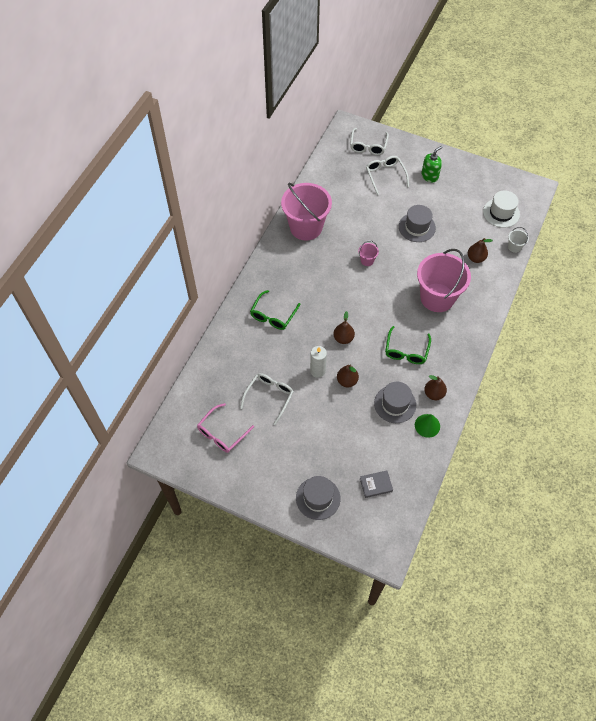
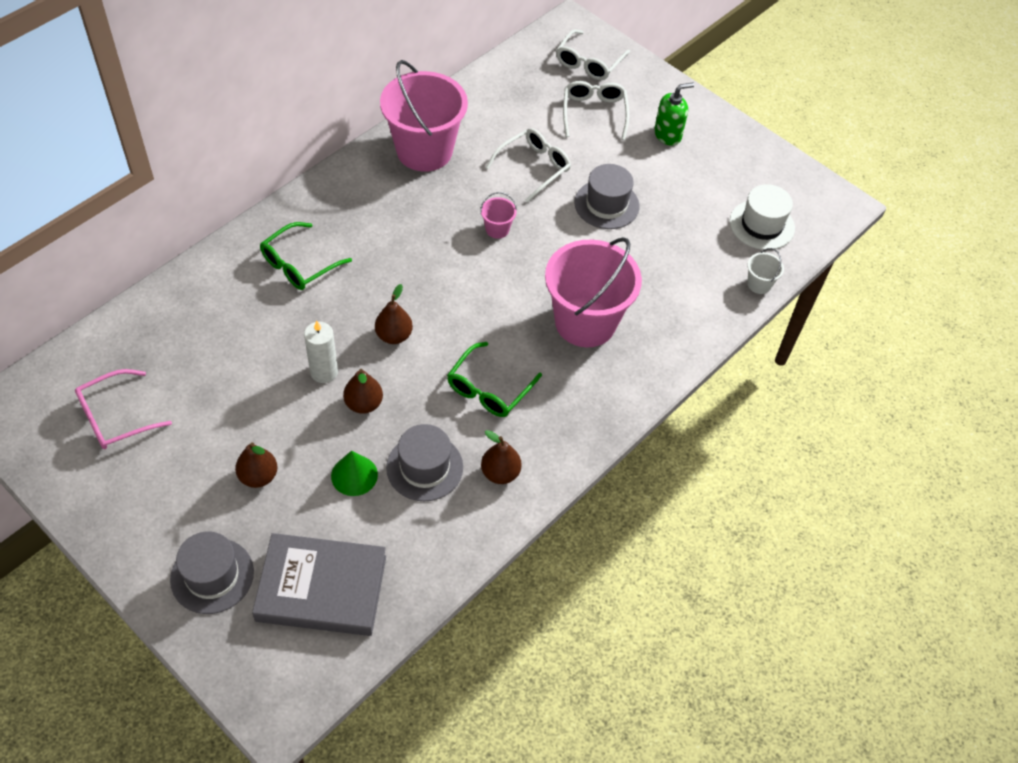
camera: 15 degrees right, 5 degrees down
white glasses [240,373,294,425] -> white glasses moved to [486,128,571,203]
grey book [360,471,393,498] -> grey book [252,533,386,636], size x2.19
green cone [415,414,440,438] -> green cone moved to [331,451,378,496]
brown pear [468,238,493,263] -> brown pear moved to [235,442,277,488]

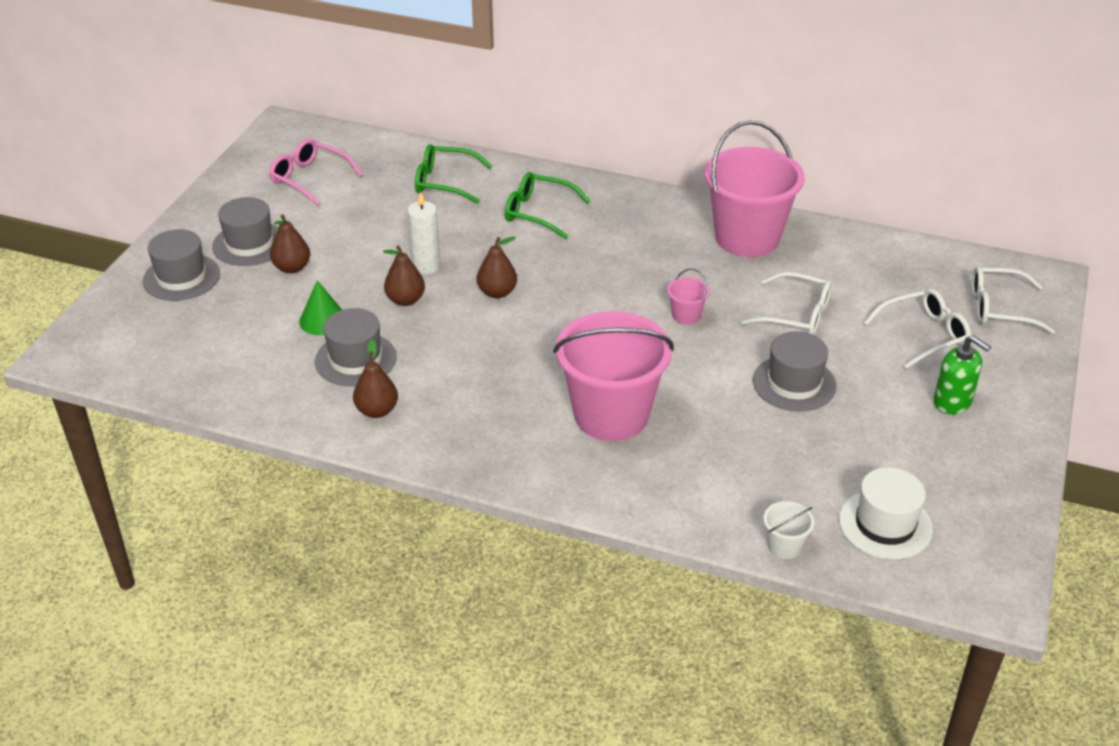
camera: 70 degrees right, 15 degrees down
grey book [252,533,386,636] -> none
green glasses [447,342,542,417] -> green glasses moved to [415,144,492,204]
none -> grey hat [212,197,279,266]

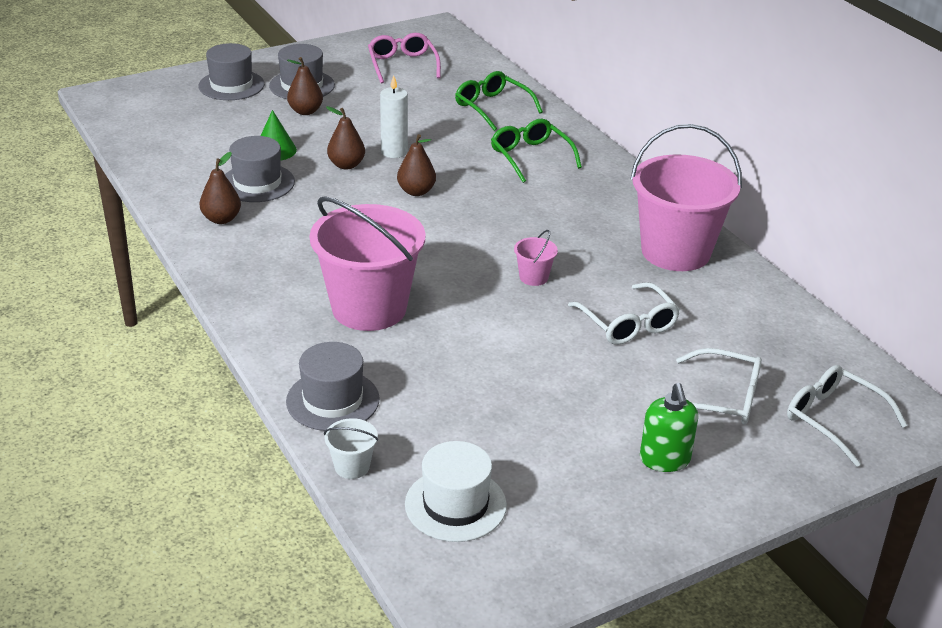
camera: 40 degrees right, 5 degrees down
grey hat [753,331,837,412] -> grey hat moved to [286,342,380,431]

